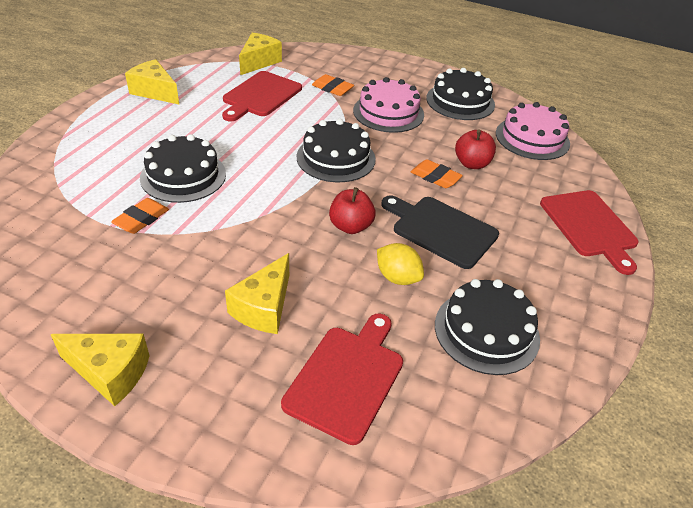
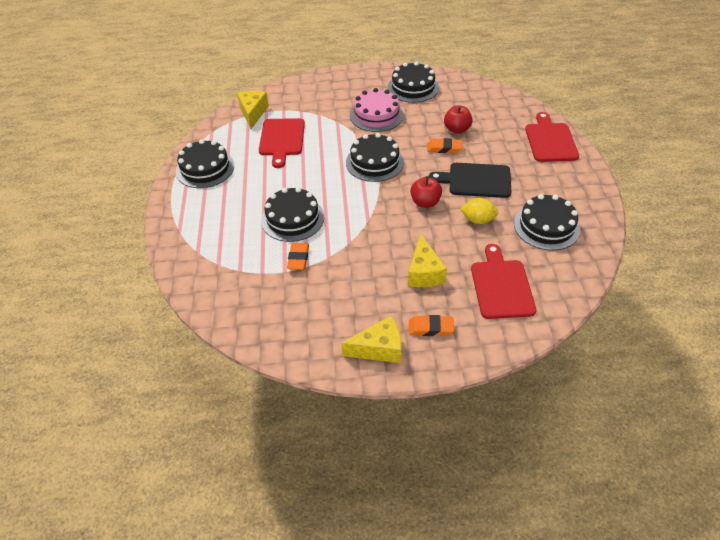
camera: 25 degrees left, 5 degrees up
yellow cheese [125,59,179,104] -> black cake [176,139,234,188]
orange eraser [312,74,354,96] -> orange eraser moved to [409,315,454,336]
pink cake [496,102,570,160] -> none
red cutting board [540,190,639,275] -> red cutting board turned 135 degrees counterclockwise [525,112,579,162]

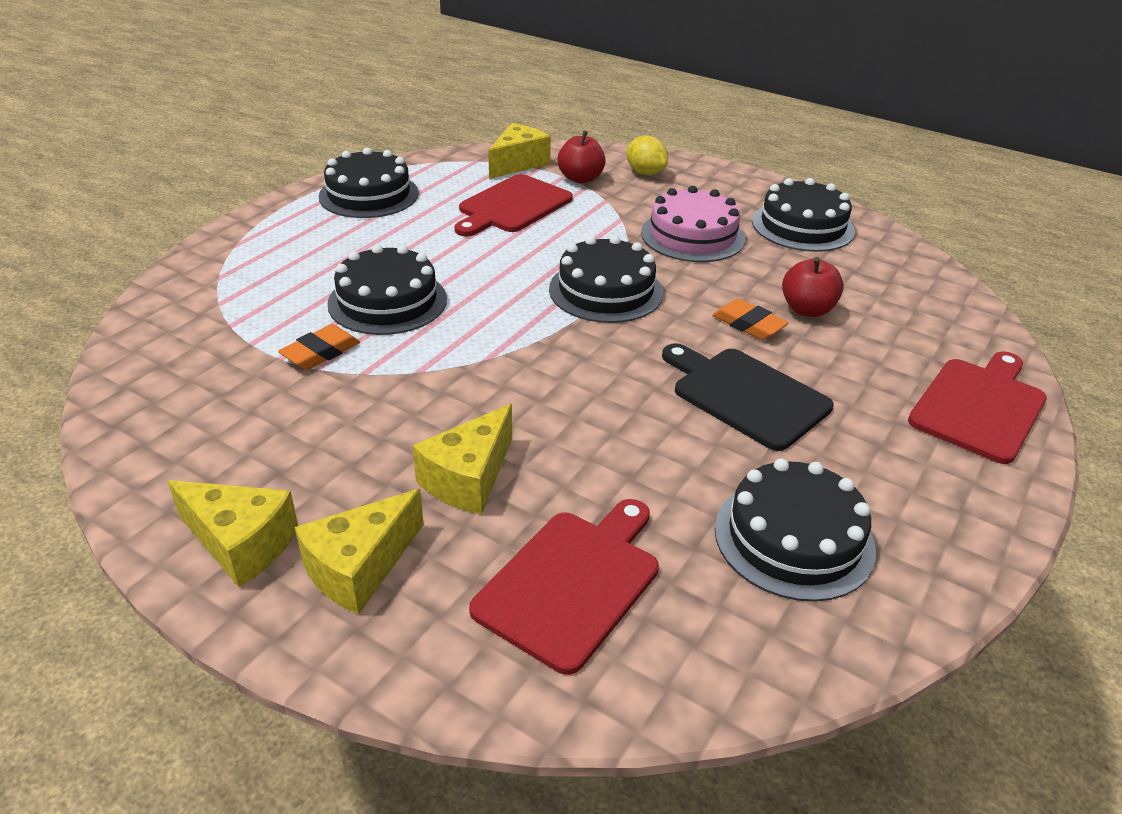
camera: 35 degrees right, 10 degrees down
orange eraser [409,315,454,336] -> yellow cheese [295,489,424,614]
red apple [410,176,442,208] -> red apple moved to [558,130,606,184]
yellow lemon [460,198,498,224] -> yellow lemon moved to [627,135,668,175]

